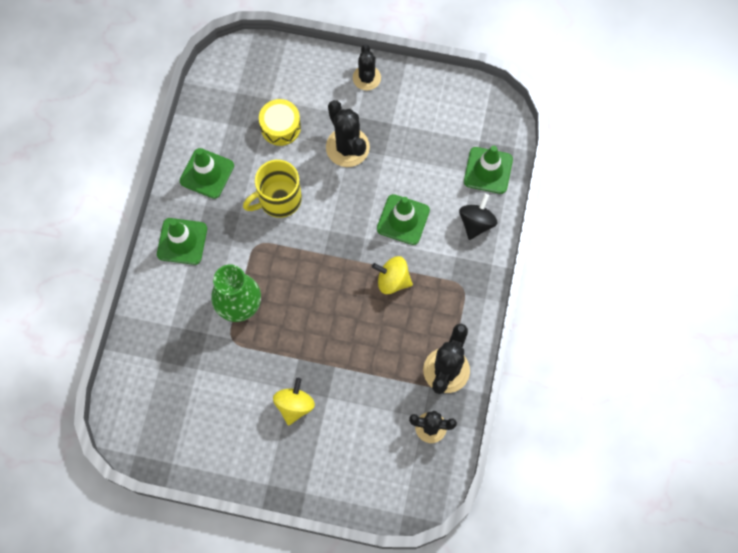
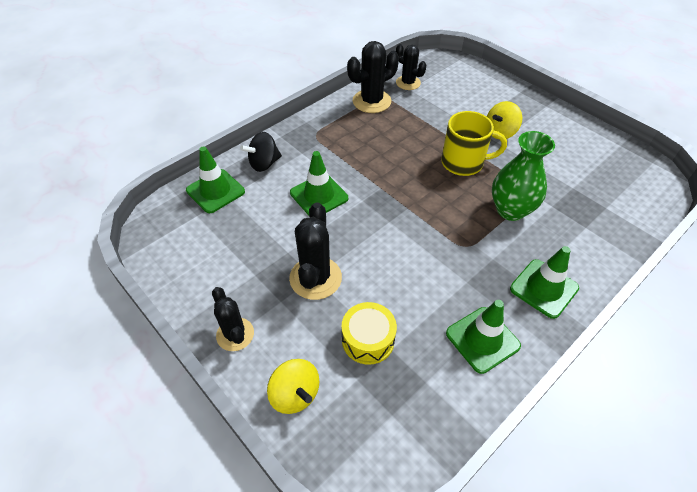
camera: 145 degrees left, 20 degrees down
yellow mug [243,160,302,218] -> yellow mug moved to [441,111,507,176]
black cactus [353,45,381,90] -> black cactus turned 60 degrees counterclockwise [212,287,254,351]
yellow spinning top [372,256,413,294] -> yellow spinning top moved to [267,359,319,414]

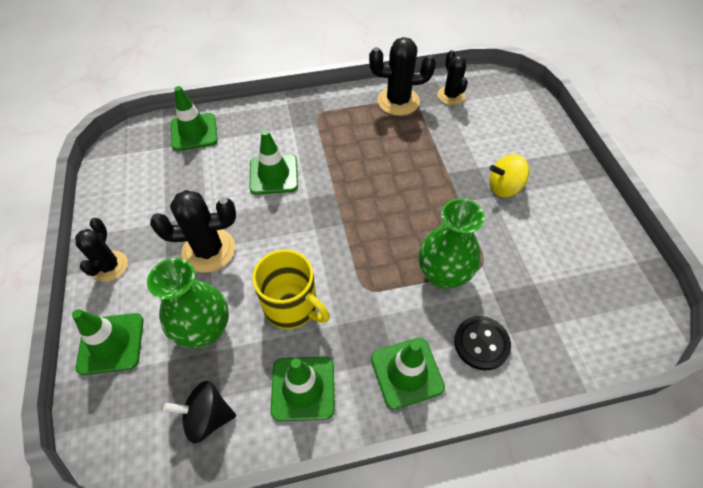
camera: 30 degrees right, 5 degrees up
black spinning top [240,132,282,172] -> black spinning top moved to [163,381,236,444]
yellow spinning top [267,359,319,414] -> green traffic cone [72,309,143,375]
black cactus [289,202,342,300] -> black cactus turned 45 degrees clockwise [150,190,236,273]
yellow drum [342,302,397,365] -> green vase [147,258,229,348]
yellow mug [441,111,507,176] -> yellow mug moved to [252,250,330,329]
none -> black button [454,316,511,371]

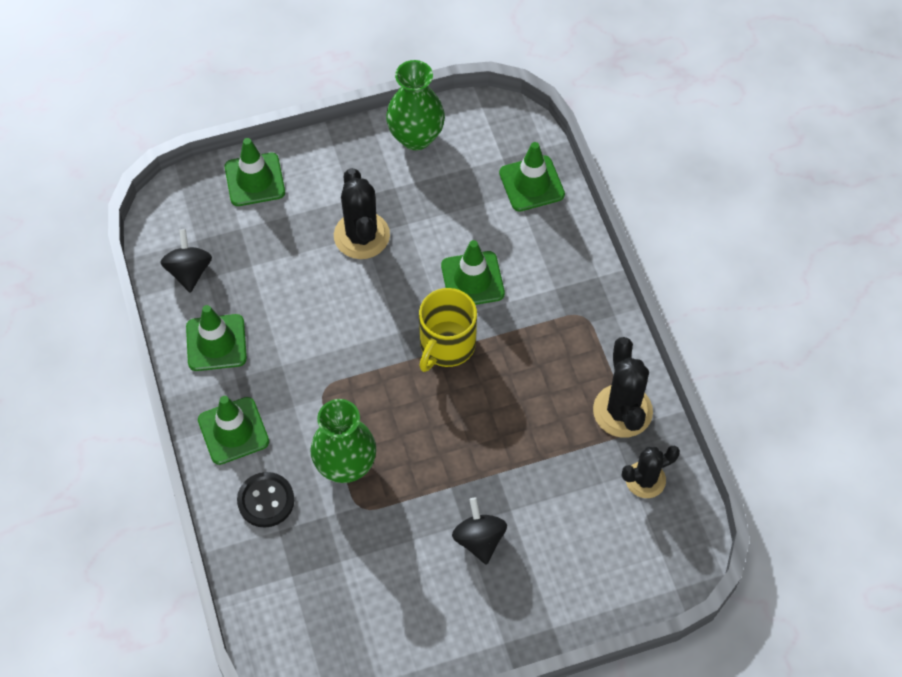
camera: 85 degrees right, 5 degrees up
black cactus [75,218,128,282] -> none
green vase [147,258,229,348] -> green vase moved to [386,60,445,150]
yellow mug [252,250,330,329] -> yellow mug moved to [419,288,477,372]
yellow spinning top [490,154,529,197] -> black spinning top [452,497,507,565]

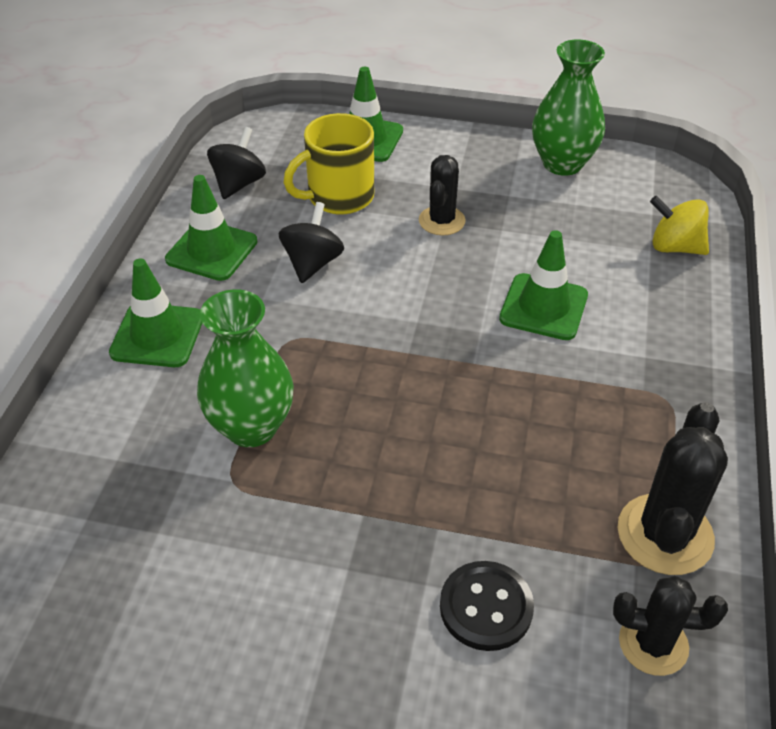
camera: 30 degrees right, 15 degrees down
black button [237,472,294,528] -> black button moved to [440,561,534,651]
black cactus [334,168,390,259] -> black cactus [419,155,466,235], size x0.66
yellow mug [419,288,477,372] -> yellow mug moved to [283,113,374,215]
black spinning top [452,497,507,565] -> black spinning top moved to [279,202,344,283]
green traffic cone [499,142,565,212] -> yellow spinning top [650,196,709,255]

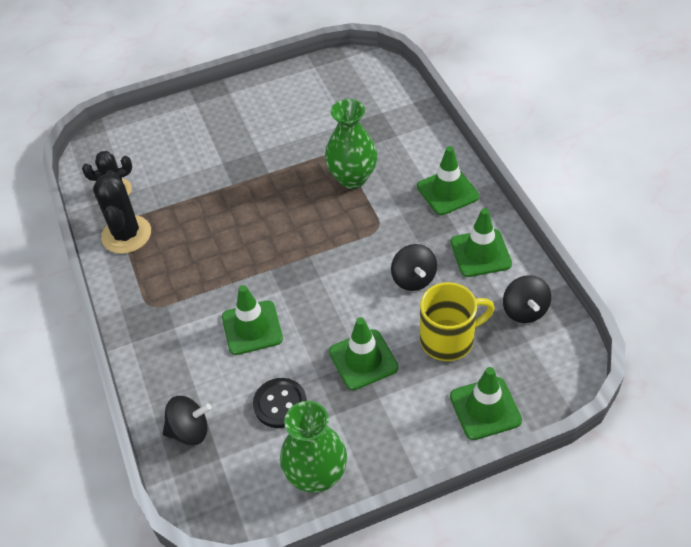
camera: 150 degrees right, 5 degrees up
yellow mug [283,113,374,215] -> yellow mug turned 45 degrees clockwise [420,282,495,361]
black cactus [419,155,466,235] -> green traffic cone [329,317,398,390]
black button [440,561,534,651] -> black button moved to [253,378,307,428]
yellow spinning top [650,196,709,255] -> black spinning top [163,396,211,445]

